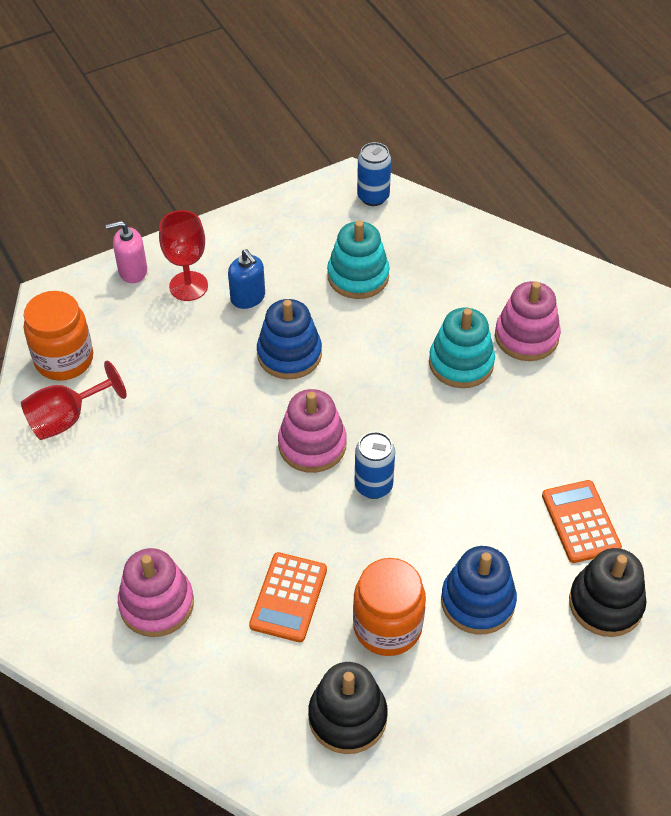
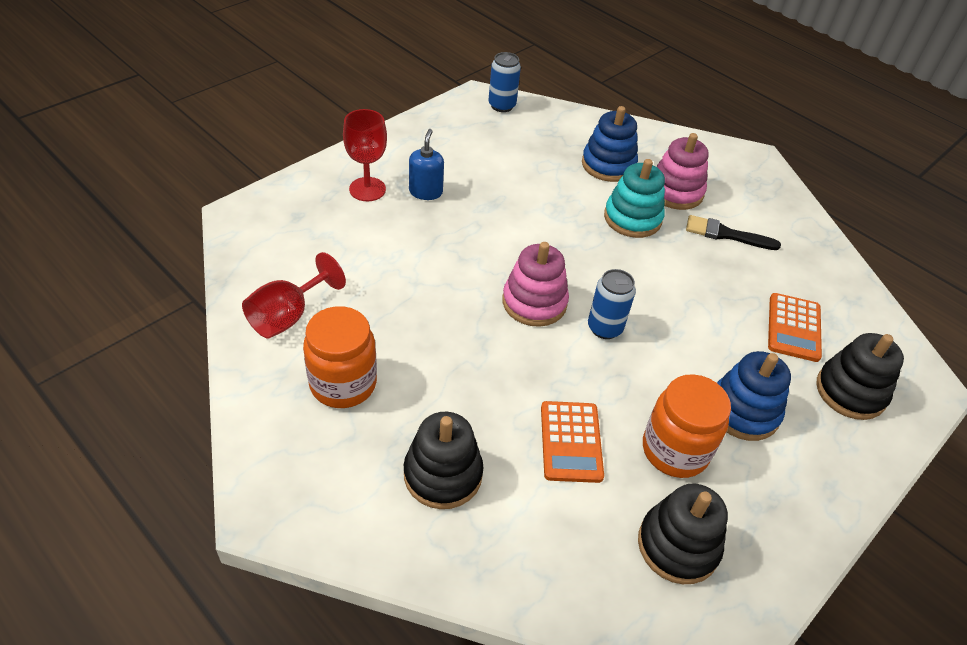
camera: 20 degrees left, 5 degrees down
orange jar [24,291,93,381] -> orange jar moved to [303,306,377,408]
pink soap dispenser [106,221,147,283] -> none
pink stacking toy [118,548,194,637] -> black stacking toy [404,412,484,509]
blue soap dispenser [228,249,265,309] -> blue soap dispenser turned 120 degrees counterclockwise [409,129,444,200]
blue stacking toy [257,299,322,379] -> blue stacking toy moved to [582,106,638,182]
turquoise stacking toy [327,220,389,299] -> none
orange calculator [542,480,622,563] -> orange calculator turned 135 degrees counterclockwise [768,293,822,362]
none -> black brush [686,215,781,250]

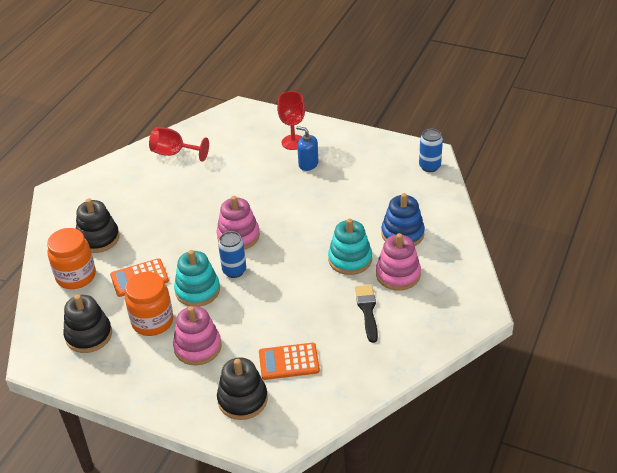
camera: 75 degrees right, 5 degrees down
orange jar [303,306,377,408] -> orange jar moved to [47,228,96,289]
blue soap dispenser [409,129,444,200] -> blue soap dispenser turned 135 degrees counterclockwise [296,126,318,171]
blue stacking toy [717,351,791,441] -> pink stacking toy [173,306,222,365]
none -> turquoise stacking toy [174,250,220,307]

